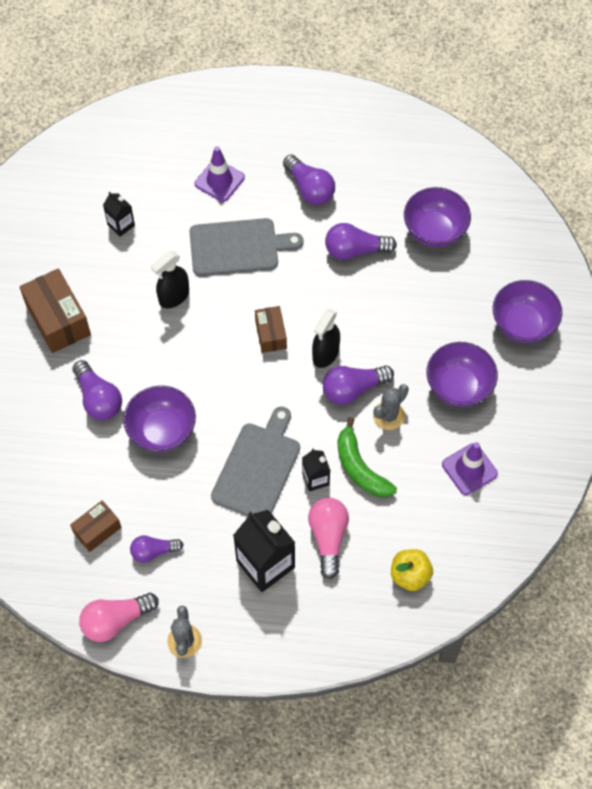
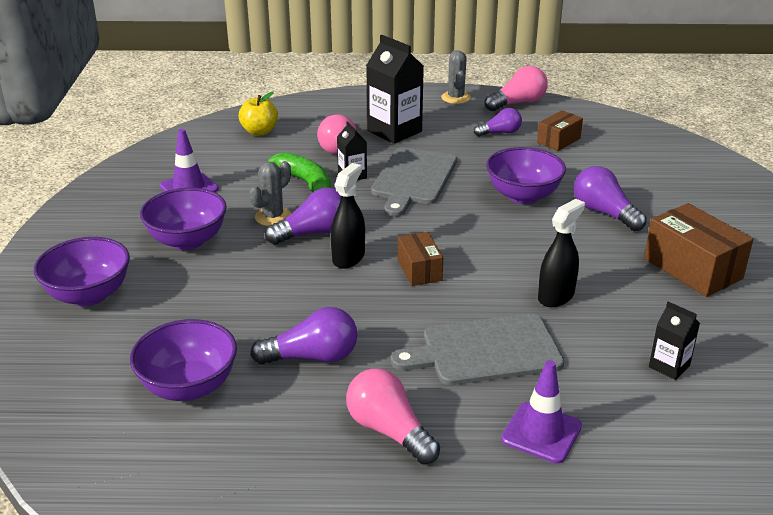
camera: 175 degrees right, 30 degrees down
purple light bulb [283,155,335,205] -> pink light bulb [346,368,440,464]

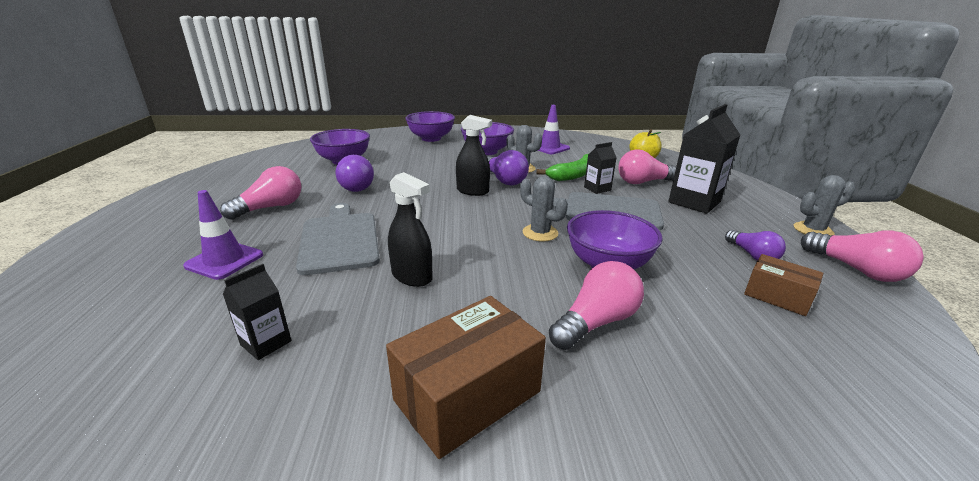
camera: 85 degrees right, 5 degrees down
brown box [398,232,443,286] -> none
purple light bulb [574,166,647,231] -> pink light bulb [549,261,644,350]
none -> grey cactus [520,176,568,241]

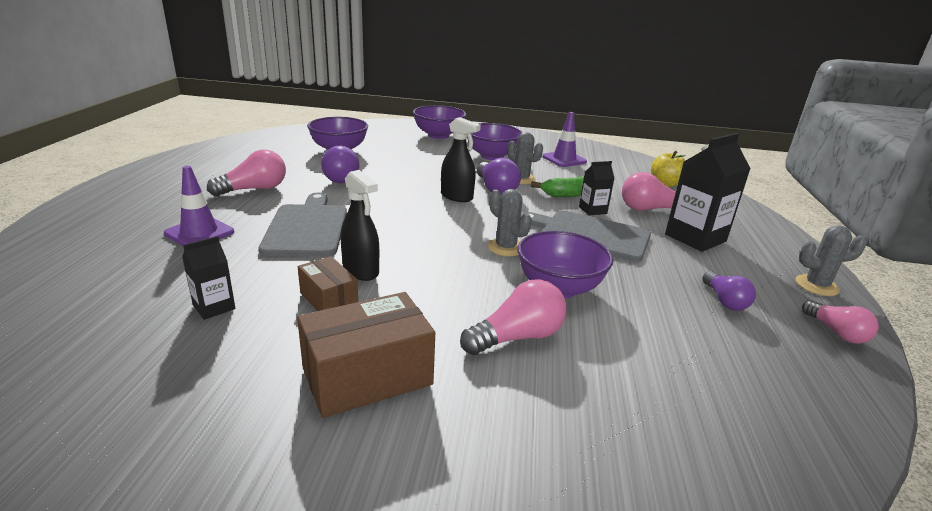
camera: 10 degrees right, 0 degrees up
brown box [744,254,823,316] -> brown box moved to [298,256,358,311]
pink light bulb [801,230,924,282] -> pink light bulb [802,300,879,344], size x0.66

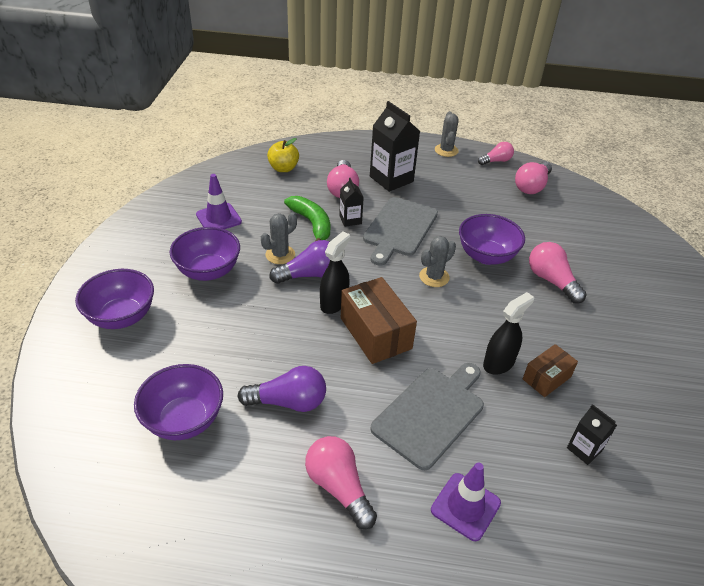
camera: 90 degrees left, 15 degrees up
grey cutting board [259,193,347,257] -> grey cutting board turned 135 degrees clockwise [370,363,484,470]
brown box [297,292,435,418] -> brown box moved to [341,277,417,364]
purple light bulb [703,271,756,311] -> none
none -> pink light bulb [515,161,552,194]

